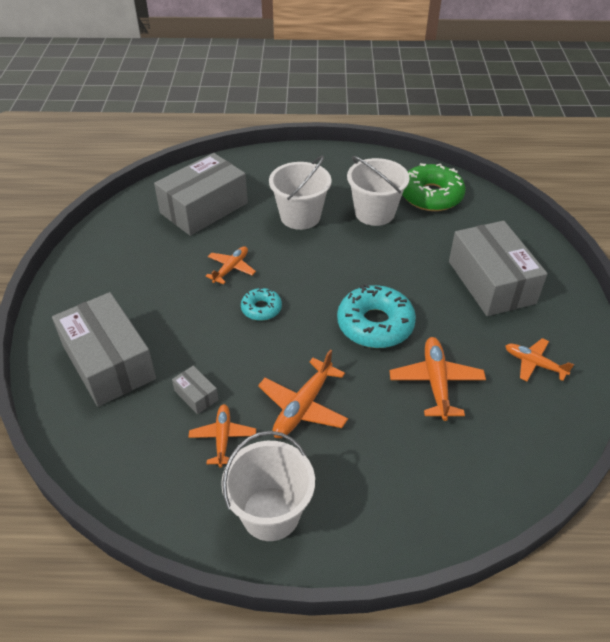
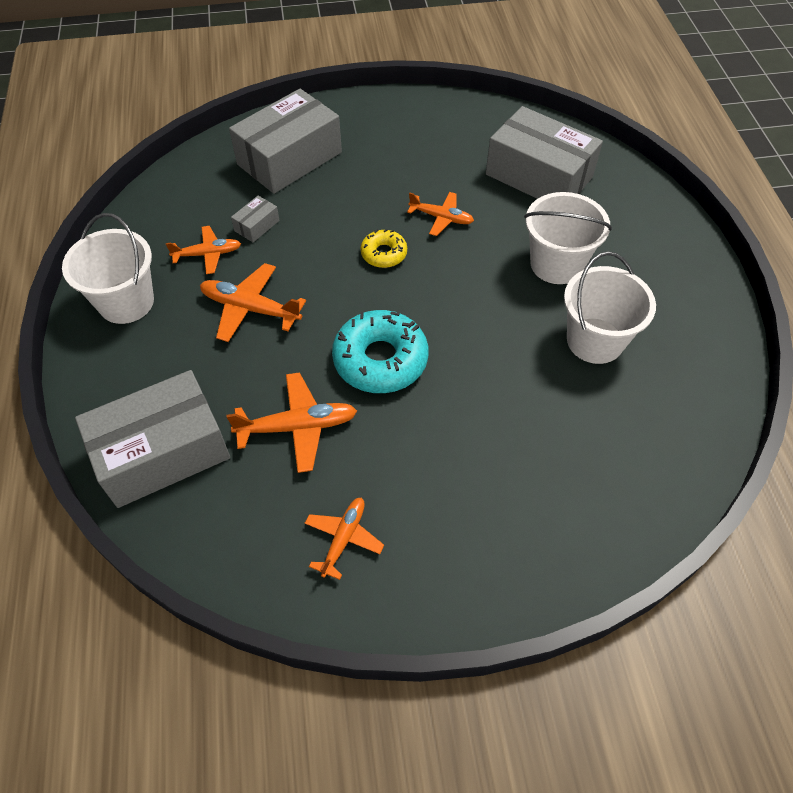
camera: 80 degrees right, 10 degrees up
turquoise donut [241,287,282,321] -> yellow donut [360,229,407,268]
green donut [402,163,465,211] -> none
grey box [449,221,548,316] -> grey box moved to [75,370,230,508]

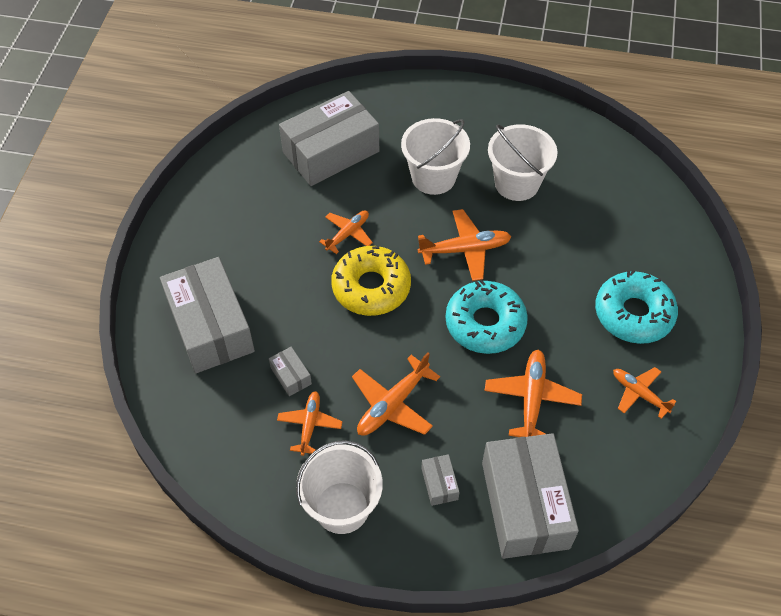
camera: 70 degrees left, 0 degrees up
yellow donut [360,229,407,268] -> yellow donut [331,246,411,316], size x1.85
none -> orange plane [418,209,512,281]
none -> grey box [421,454,459,506]
none -> turquoise donut [595,270,678,344]

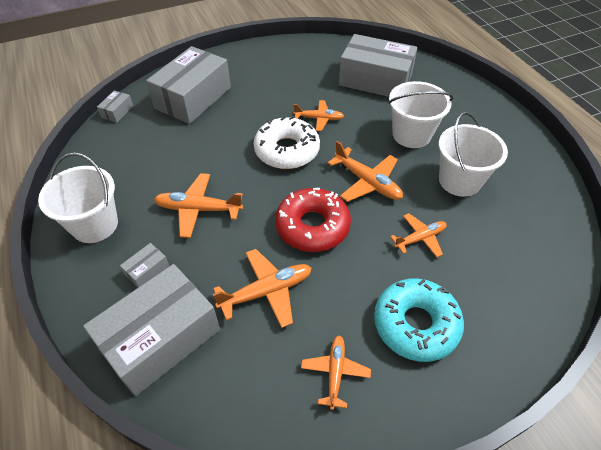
camera: 55 degrees right, 5 degrees down
grey box [269,347,312,396] -> grey box moved to [97,91,133,123]
orange plane [277,391,343,456] -> orange plane moved to [390,213,447,257]
yellow donut [331,246,411,316] -> white donut [254,116,320,169]
turquoise donut [445,279,528,354] -> red donut [275,188,351,252]

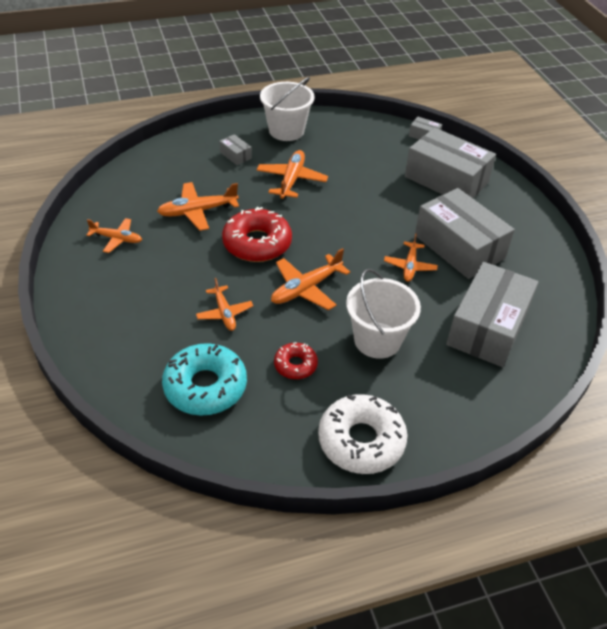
camera: 95 degrees right, 5 degrees down
grey box [83,264,220,396] -> grey box moved to [415,188,515,279]
orange plane [213,249,312,328] -> orange plane turned 90 degrees clockwise [157,182,239,231]
white donut [254,116,320,169] -> white donut moved to [318,394,407,474]
turquoise donut [374,279,464,362] -> turquoise donut moved to [162,343,247,415]
white bucket [439,112,508,197] -> red donut [274,342,318,379]

